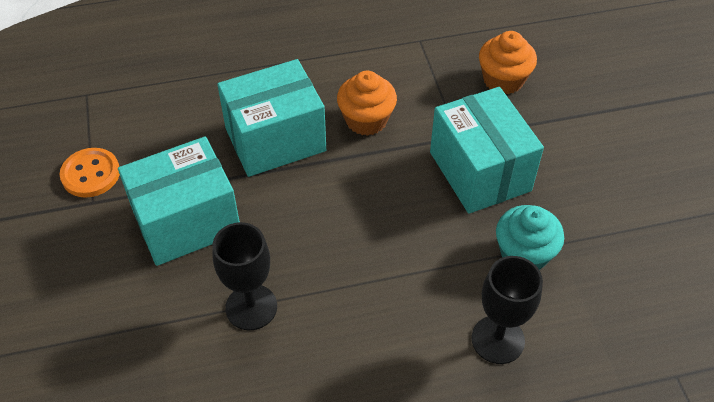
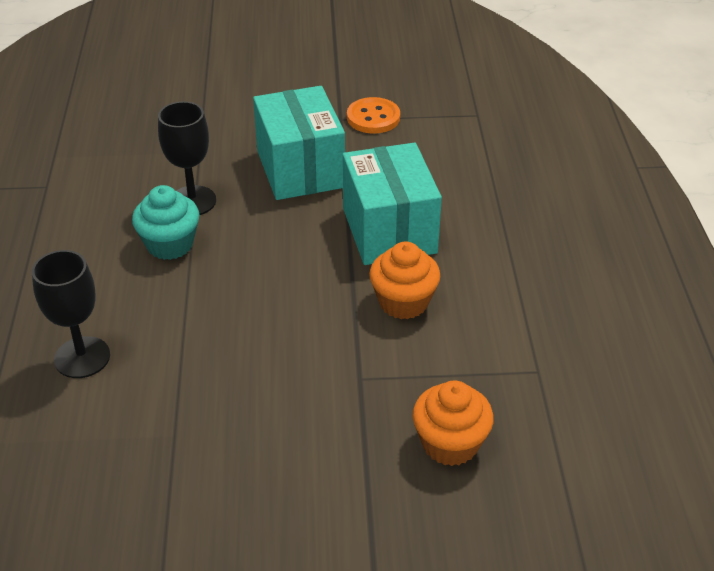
camera: 100 degrees right, 10 degrees down
turquoise box [430,87,544,214] -> none
turquoise cupcake [496,205,564,270] -> turquoise cupcake moved to [132,185,200,260]

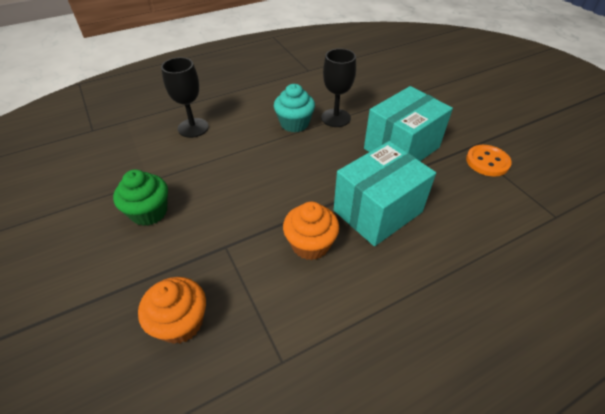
camera: 65 degrees right, 5 degrees up
none -> green cupcake [113,170,168,226]

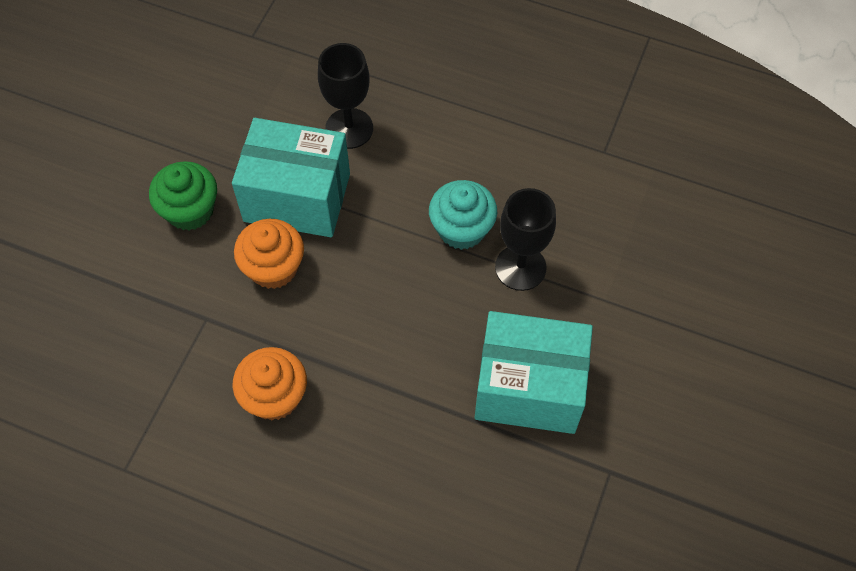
camera: 50 degrees right, 15 degrees up
orange cupcake [138,277,206,344] -> orange cupcake moved to [234,219,304,289]
turquoise box [334,141,436,246] -> turquoise box moved to [232,118,350,237]
orange button [466,145,512,176] -> none

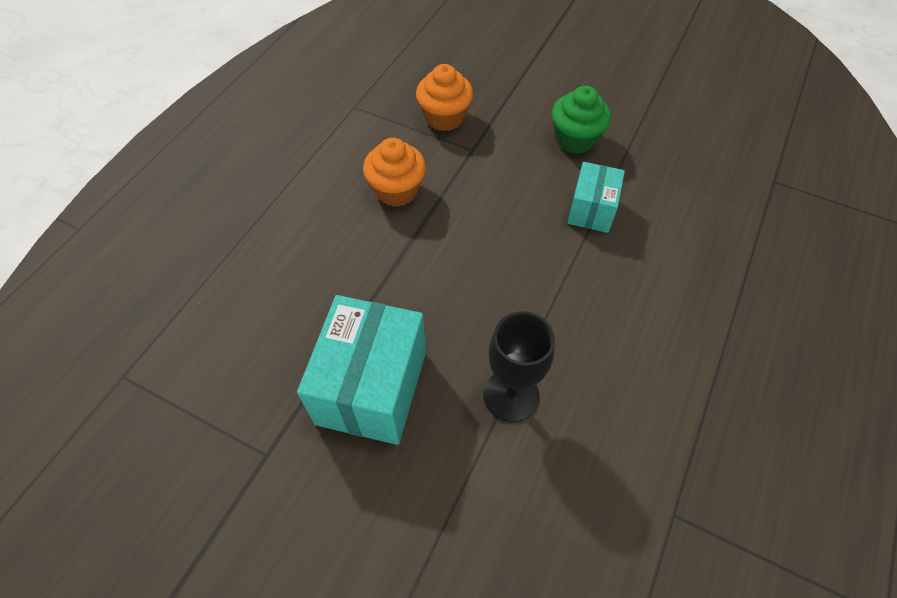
camera: 95 degrees right, 5 degrees down
turquoise box [232,118,350,237] -> turquoise box [567,162,625,233], size x0.57
orange cupcake [234,219,304,289] -> orange cupcake moved to [416,64,473,131]
black goblet [318,43,373,149] -> none
turquoise cupcake [429,180,497,250] -> none

